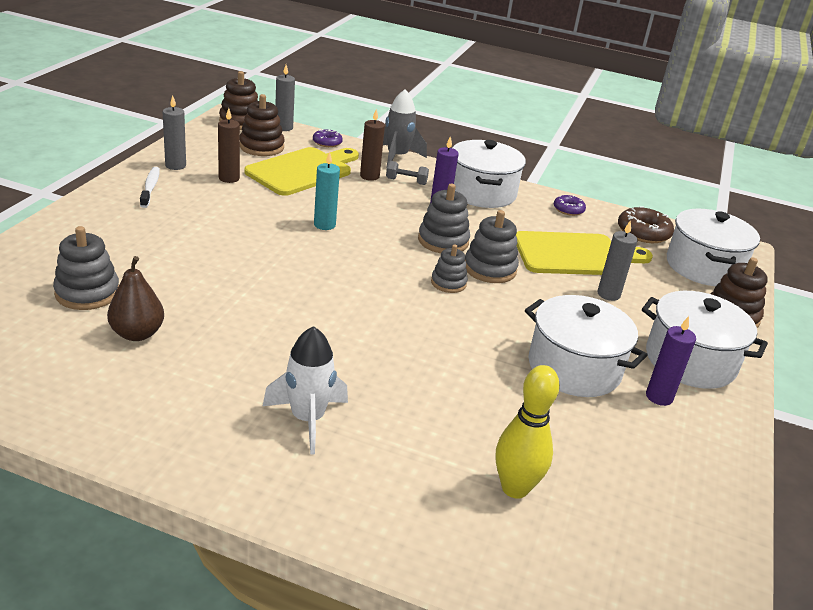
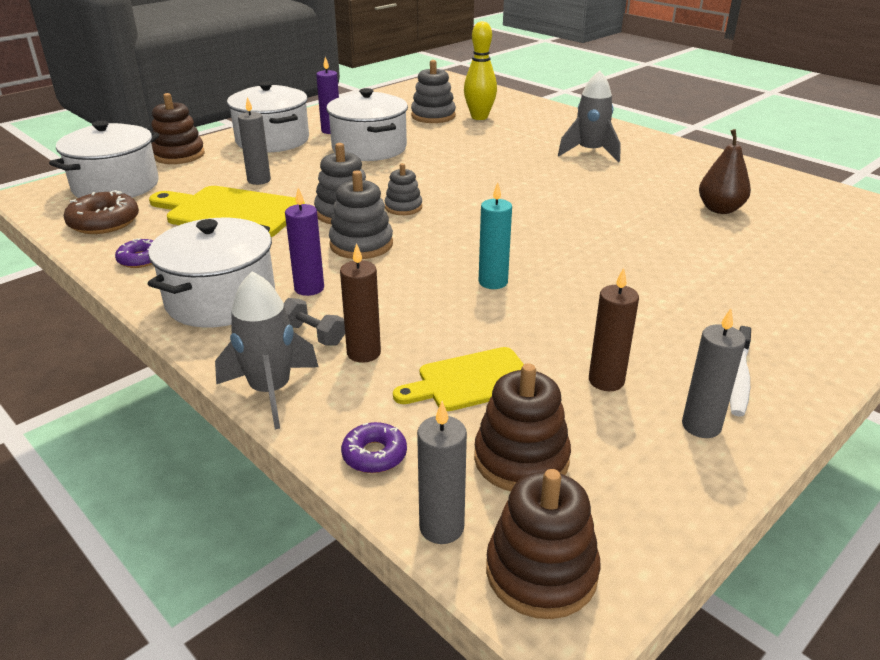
camera: 150 degrees left, 0 degrees up
grey stacking toy [53,226,119,310] -> grey stacking toy moved to [411,60,456,123]
yellow cutting board [244,147,359,196] -> yellow cutting board [393,347,524,411], size x0.62
white rocket [263,326,348,455] -> grey rocket [558,70,621,162]

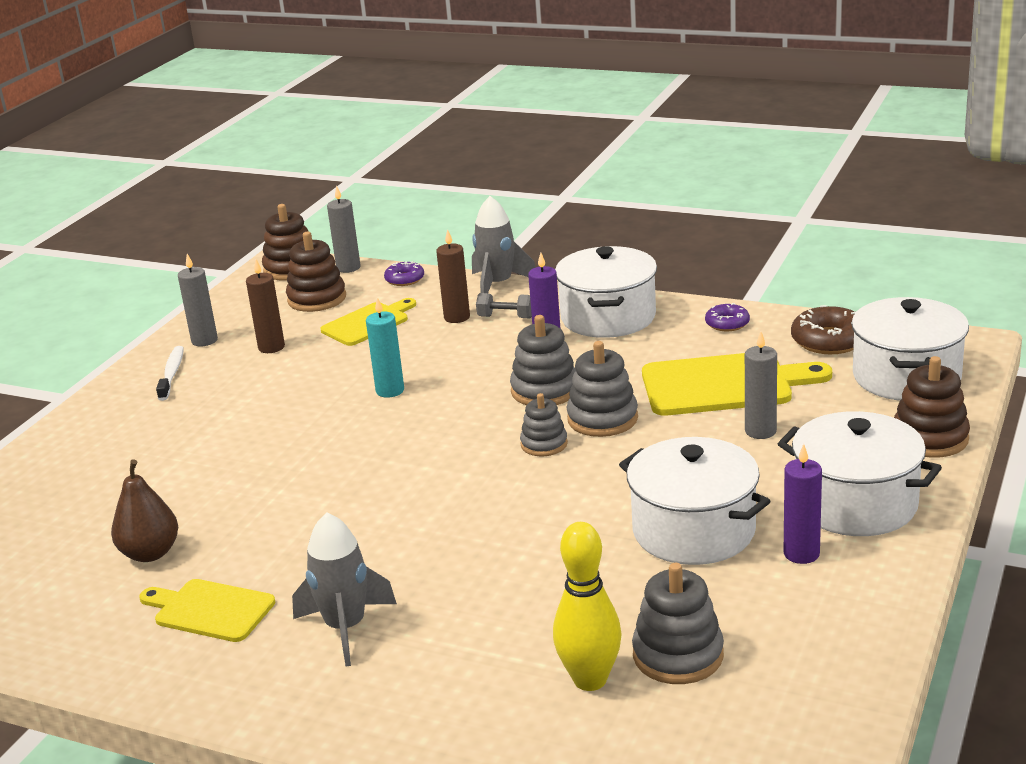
camera: 160 degrees right, 5 degrees down
none -> yellow cutting board [139,579,275,642]

